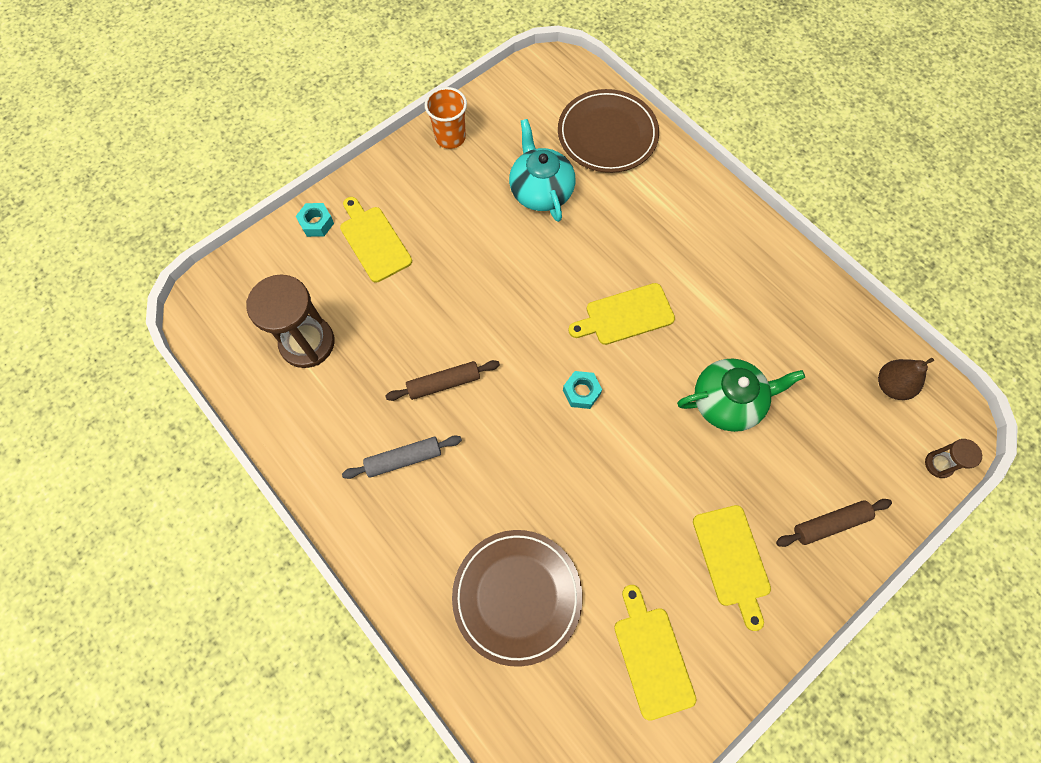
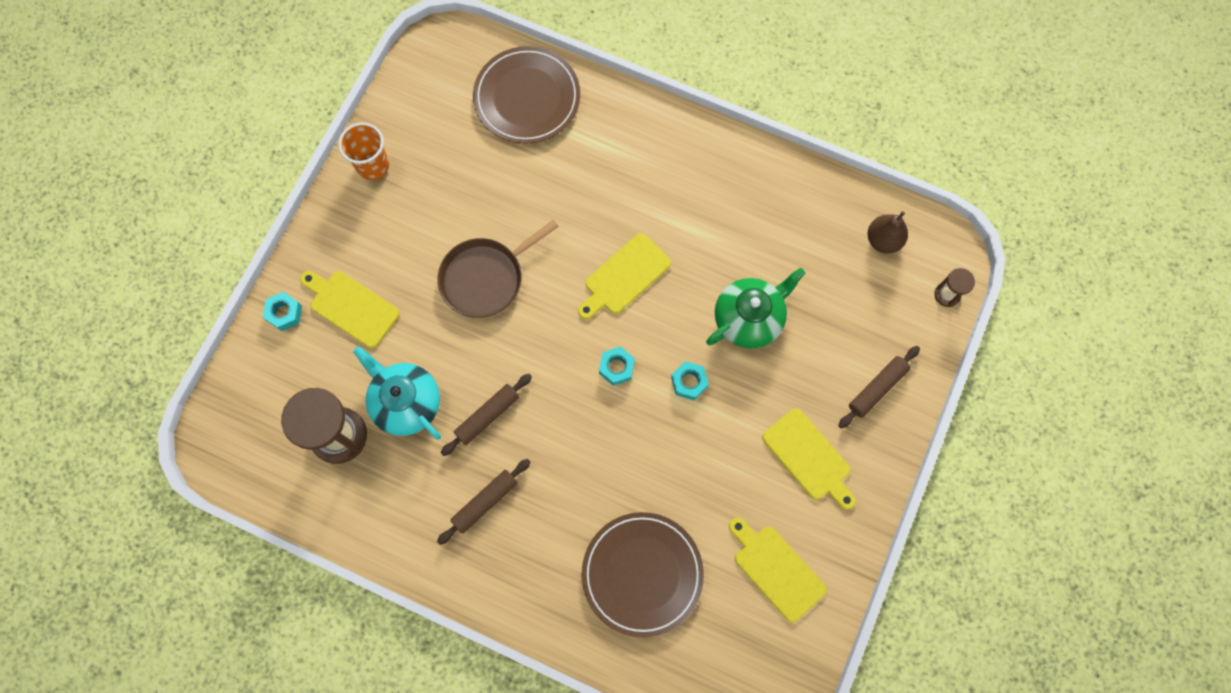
camera: 25 degrees left, 5 degrees up
grey rolling pin [342,435,462,479] -> brown rolling pin [437,459,530,545]
turquoise teapot [509,119,575,222] -> turquoise teapot moved to [353,346,441,440]
none -> brown pan [438,220,559,318]
none -> turquoise nut [671,361,709,400]

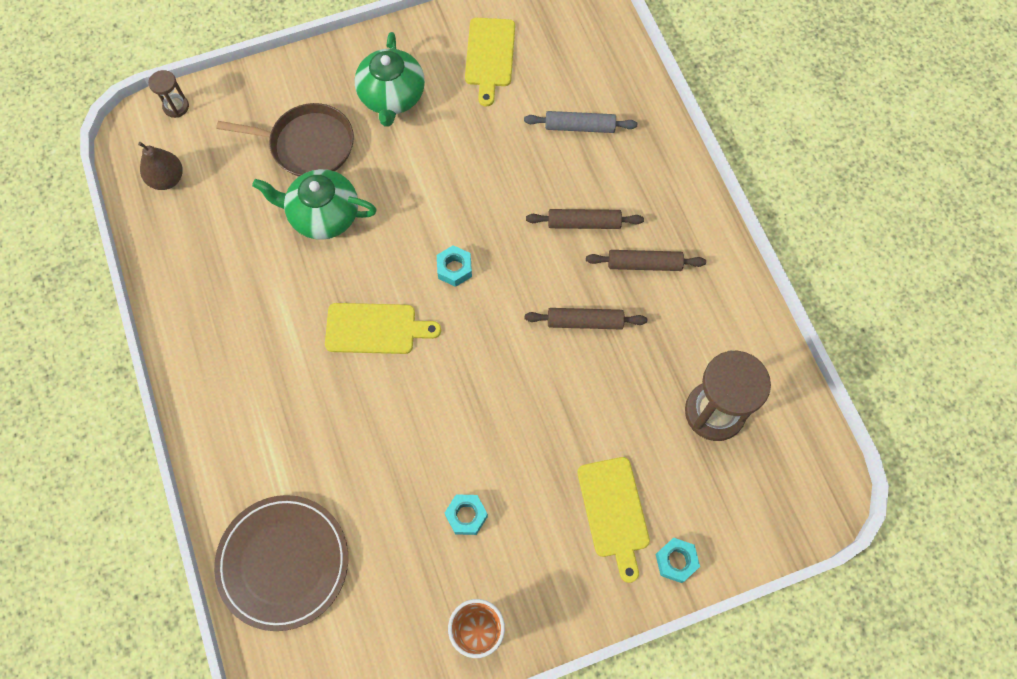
camera: 135 degrees left, 5 degrees down
turquoise teapot [353,346,441,440] -> none
brown pan [438,220,559,318] -> brown pan moved to [216,103,354,177]
brown plate [582,512,704,637] -> grey rolling pin [524,111,637,133]
turquoise nut [671,361,709,400] -> turquoise nut moved to [445,494,488,535]
yellow cutting board [762,408,856,510] -> green teapot [355,32,425,127]
brown rolling pin [838,346,920,429] -> brown rolling pin moved to [526,209,644,229]

